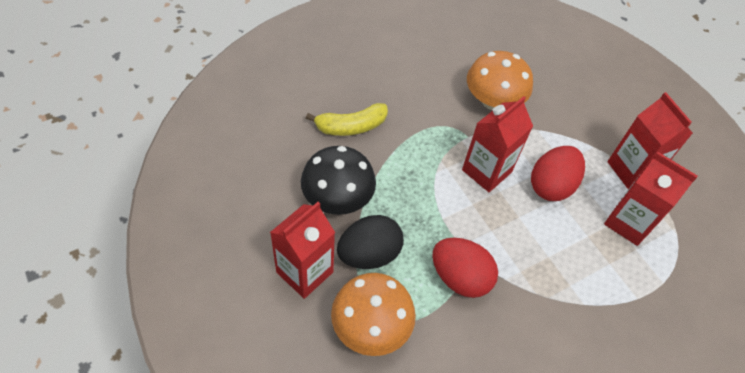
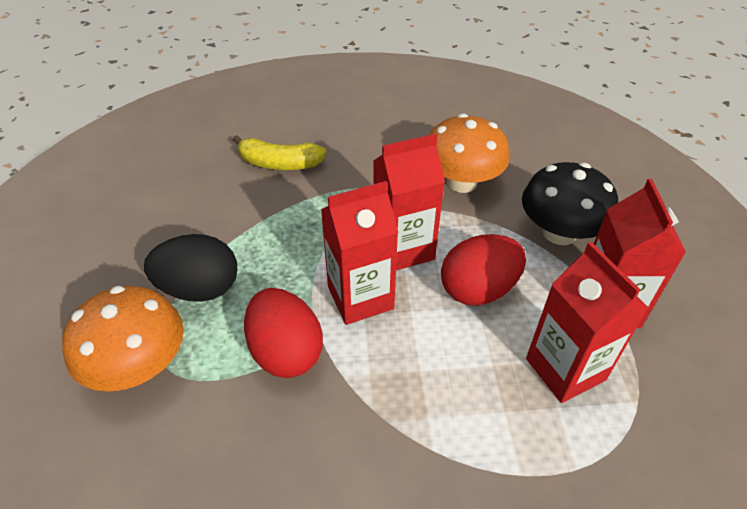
camera: 30 degrees right, 10 degrees down
red carton [270,202,335,299] -> red carton moved to [321,181,399,325]
black mushroom [301,146,376,215] -> black mushroom moved to [522,162,618,245]

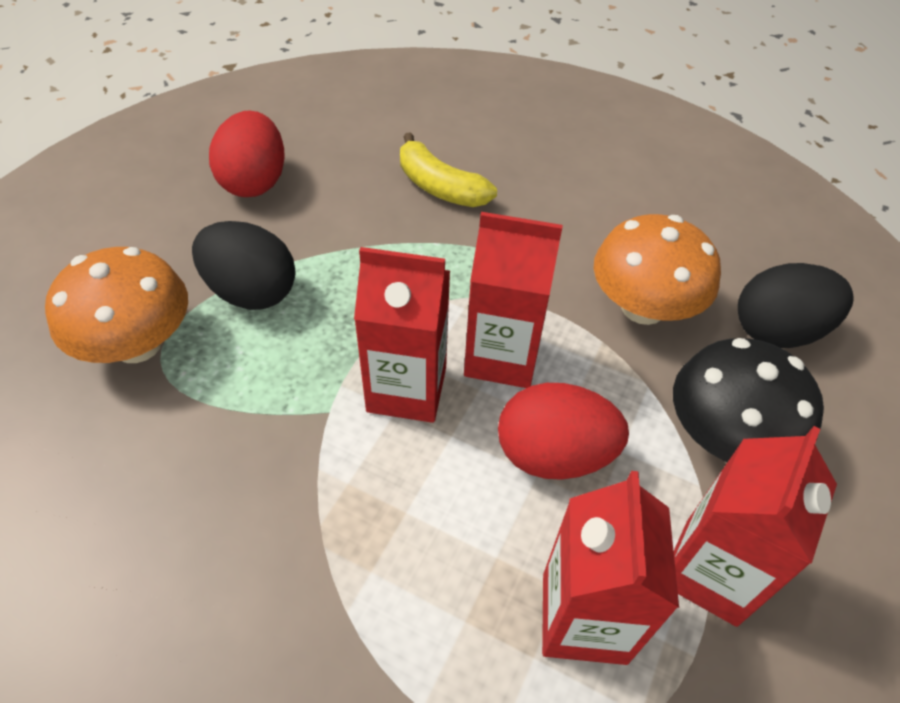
camera: 30 degrees right, 5 degrees up
red egg [244,288,323,378] -> red egg moved to [209,110,285,197]
none -> black egg [738,263,853,348]

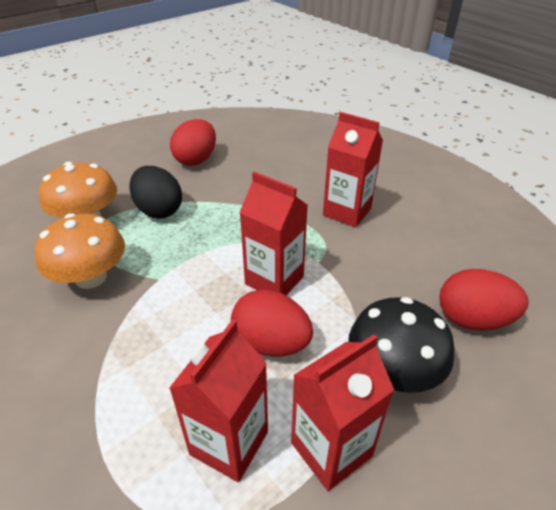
camera: 25 degrees right, 10 degrees down
red carton [354,247,450,423] -> red carton moved to [323,112,383,227]
yellow banana [400,132,497,207] -> none
orange mushroom [594,214,721,325] -> orange mushroom moved to [35,213,125,289]
black egg [738,263,853,348] -> red egg [440,269,529,331]

